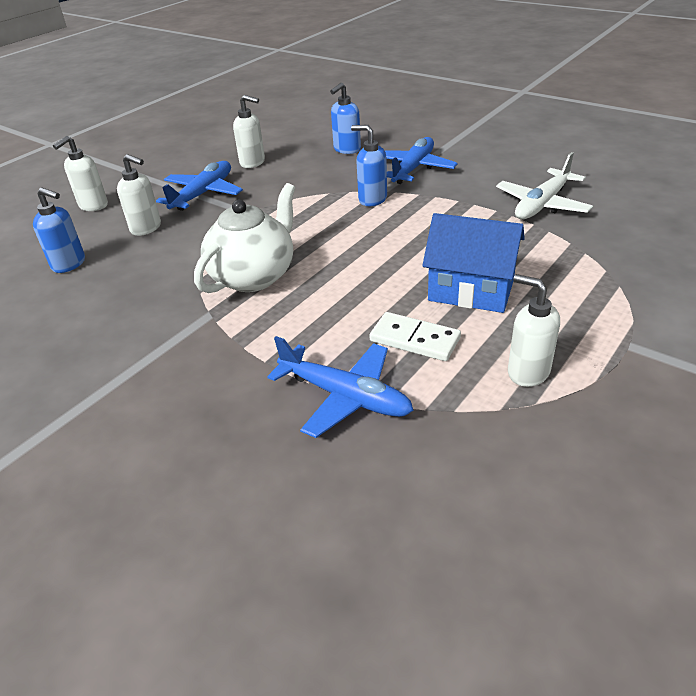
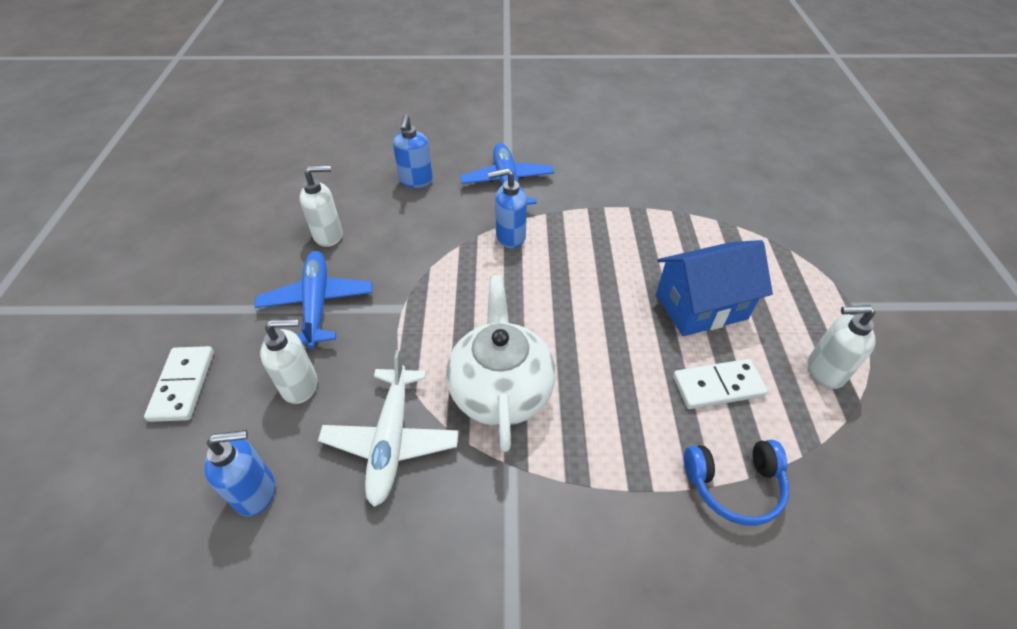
camera: 40 degrees left, 10 degrees up
white soap dispenser [53,136,108,211] -> white domino [144,346,214,422]
blue plane [267,336,413,438] -> blue headphones [684,440,789,526]
white plane [496,152,593,220] -> white plane moved to [318,350,459,507]

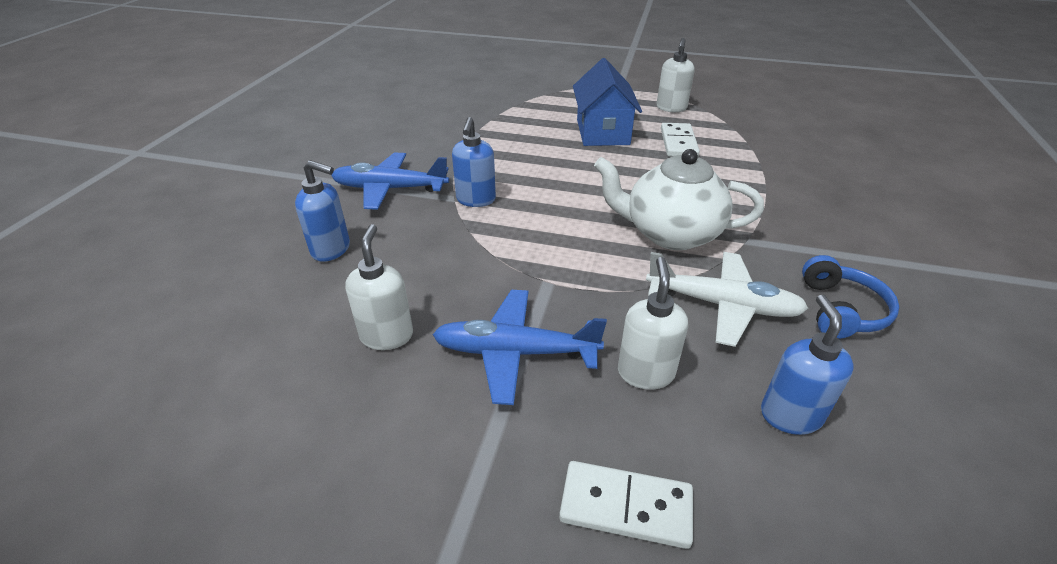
camera: 75 degrees left, 10 degrees down
blue headphones [684,440,789,526] -> blue headphones moved to [802,255,899,339]

